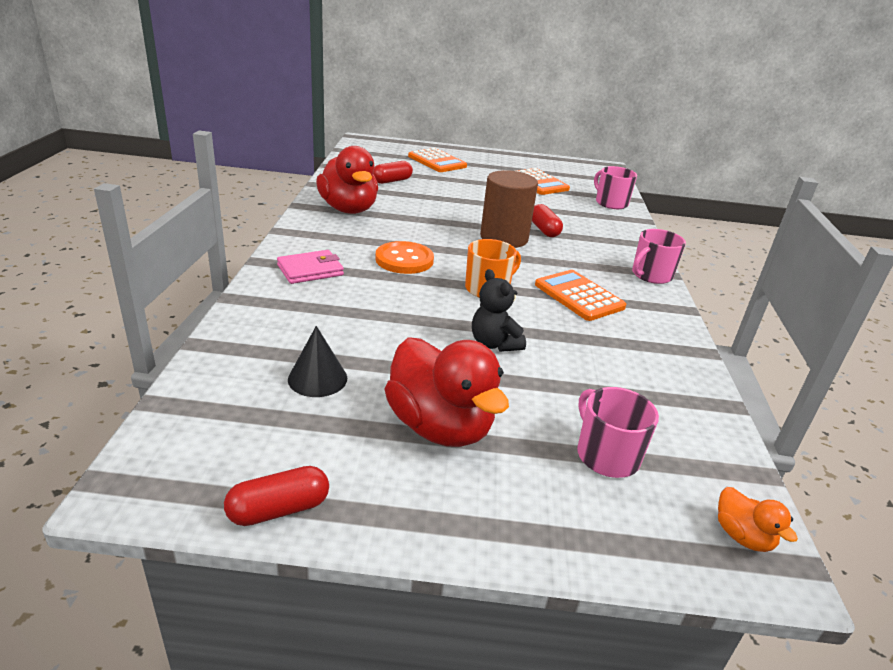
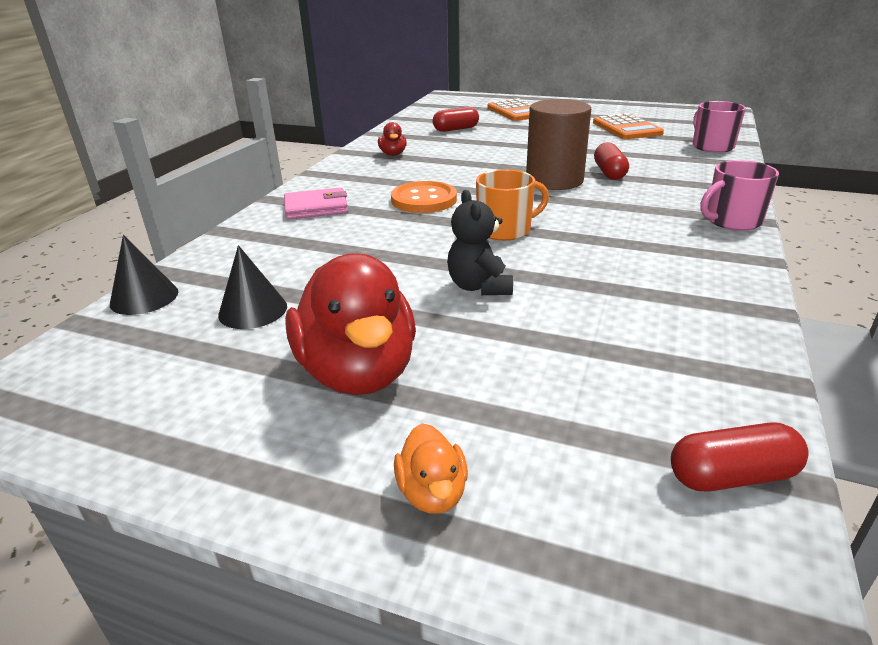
camera: 20 degrees right, 0 degrees up
red capsule [224,466,329,526] -> red capsule moved to [671,422,808,491]
red duck [316,146,378,214] -> red duck [378,122,407,156], size x0.46
orange calculator [535,270,626,321] -> none
pink mug [577,387,659,478] -> none
orange duck [718,487,798,552] -> orange duck moved to [394,423,468,514]
none -> black cone [110,235,178,315]

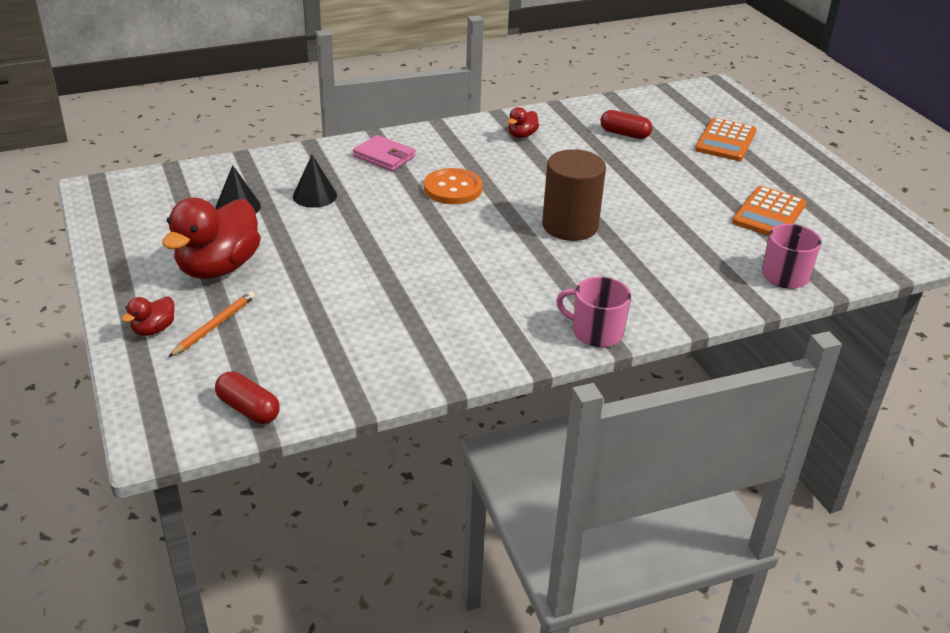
camera: 45 degrees right, 5 degrees up
black cone [110,235,178,315] -> black cone moved to [293,155,337,208]
orange duck [394,423,468,514] -> red duck [122,296,175,336]
black teddy bear [447,190,513,295] -> none
orange mug [476,169,549,241] -> none
red capsule [594,142,629,180] -> none
none -> orange pencil [168,291,255,357]

